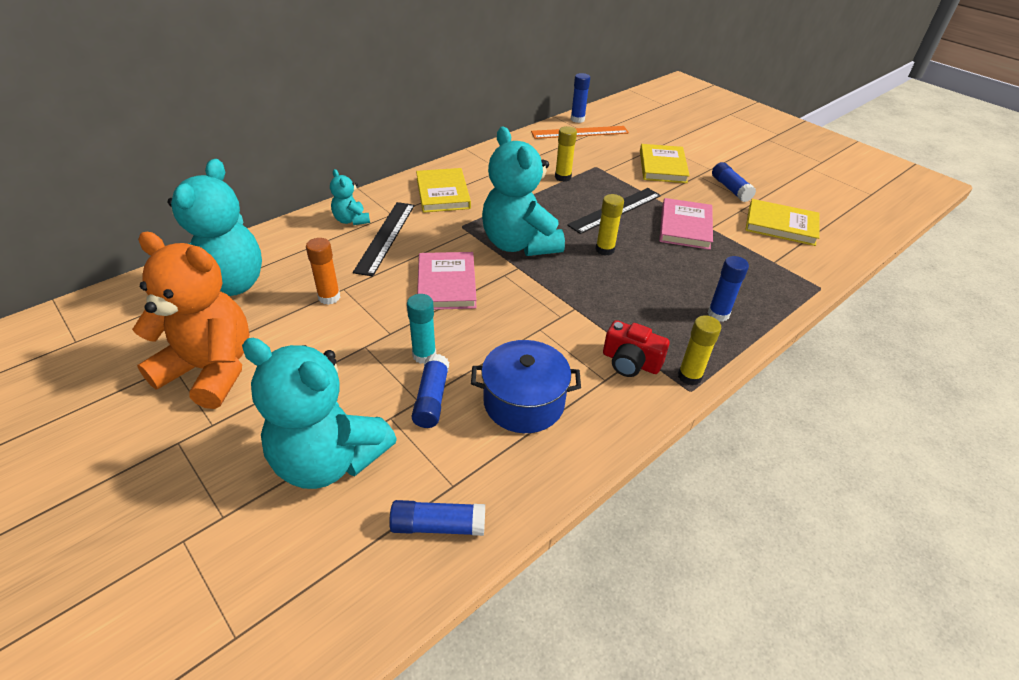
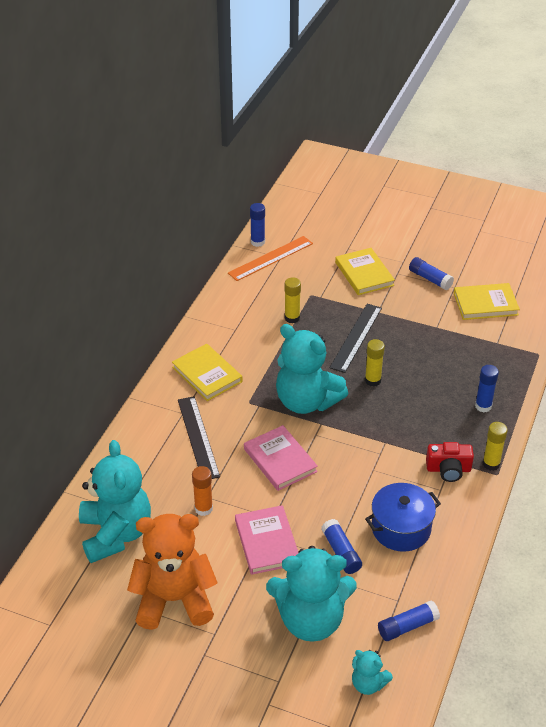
camera: 25 degrees left, 0 degrees up
turquoise teddy bear [330,169,370,225] -> turquoise teddy bear moved to [352,650,393,695]
turquoise glue stick [407,294,436,364] -> none
pink book [659,198,713,250] -> pink book moved to [235,505,298,575]

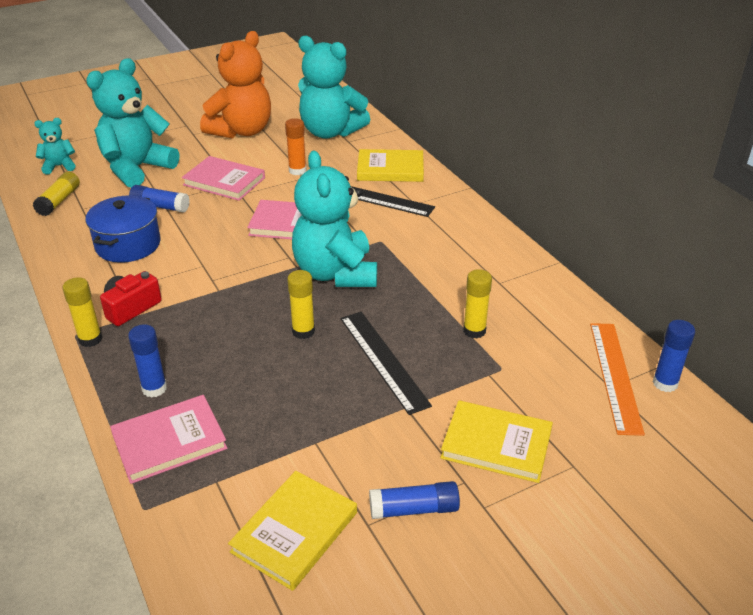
camera: 130 degrees right, 5 degrees down
yellow book [172,344,243,401] -> yellow book moved to [357,149,424,182]
turquoise teddy bear [276,324,348,414] -> turquoise teddy bear turned 90 degrees counterclockwise [292,150,377,287]
blue glue stick [378,600,440,641] -> yellow glue stick [33,171,80,216]
none -> pink book [110,395,227,484]

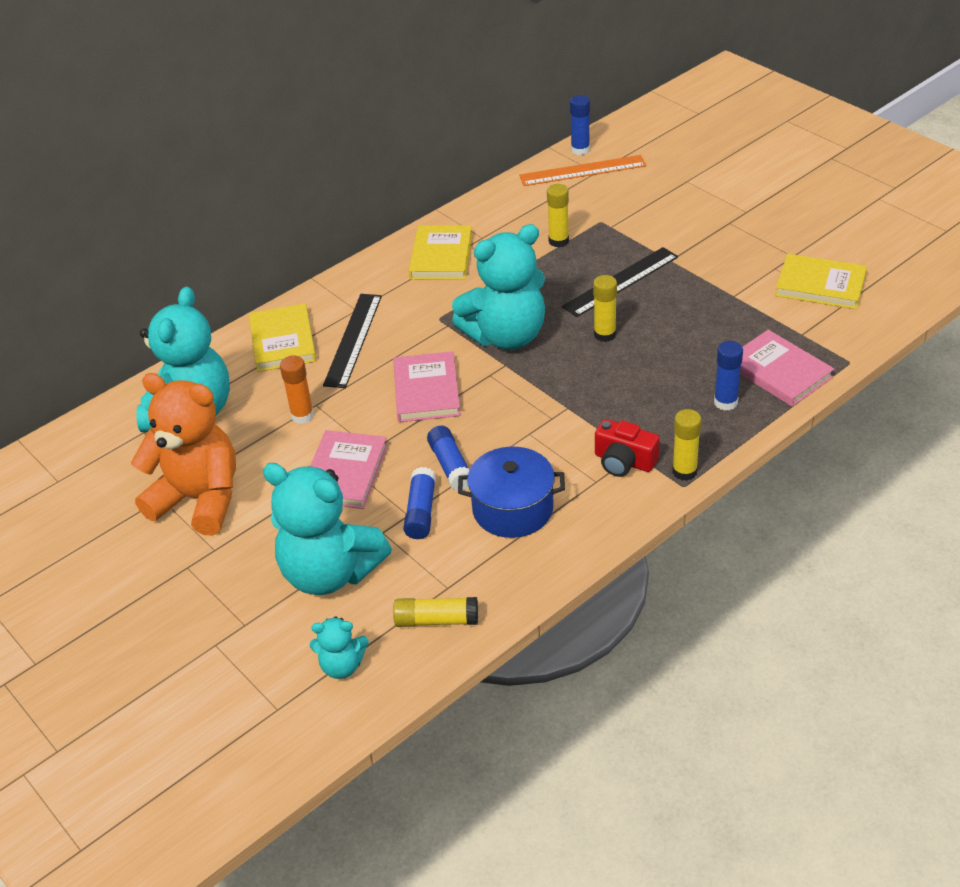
camera: 100 degrees left, 5 degrees up
turquoise teddy bear [34,118,76,175] -> turquoise teddy bear turned 60 degrees counterclockwise [310,616,369,679]
blue glue stick [369,481,460,519] -> blue glue stick moved to [427,426,469,491]
yellow book [440,400,553,483] -> yellow book moved to [409,225,472,280]

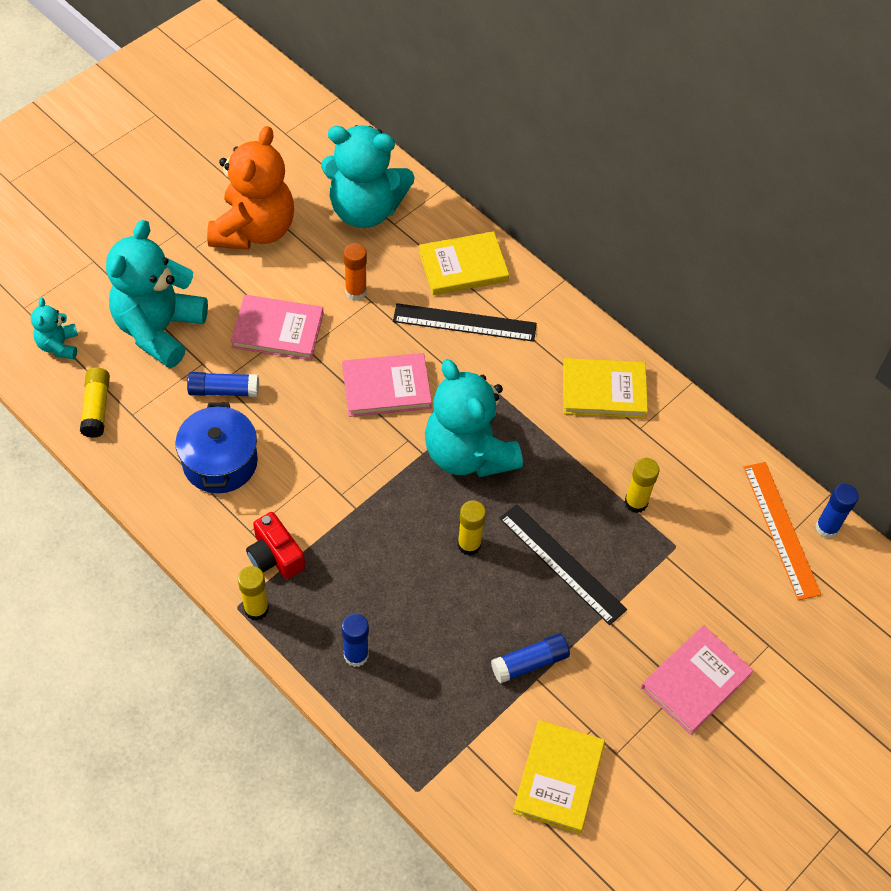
camera: 80 degrees right, 15 degrees up
blue glue stick [427,426,469,491] -> blue glue stick moved to [491,633,570,684]
red camera [595,419,660,477] -> red camera turned 60 degrees counterclockwise [246,512,305,579]
pink book [740,330,834,407] -> pink book moved to [641,625,754,735]

